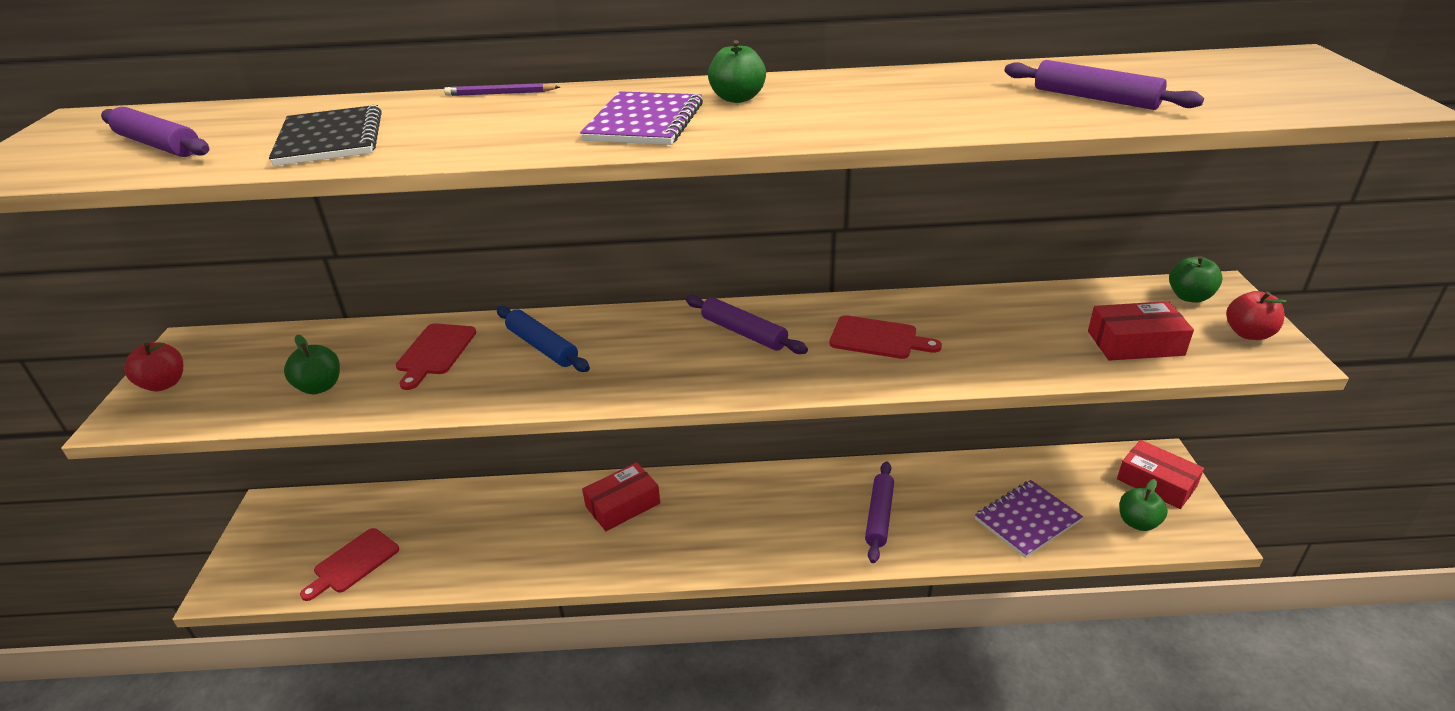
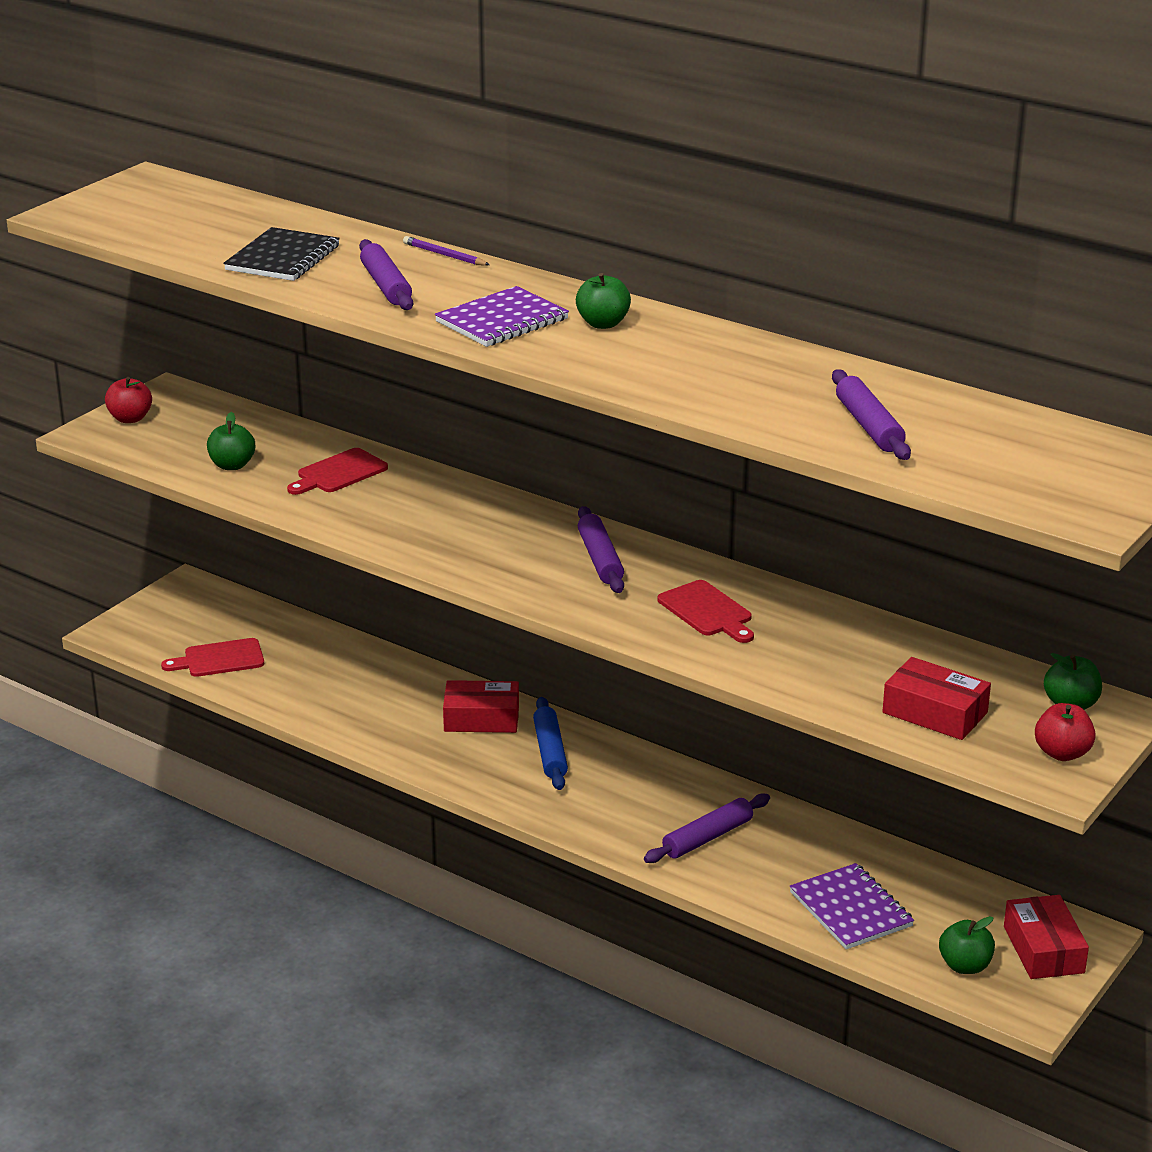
camera: 35 degrees right, 5 degrees down
purple rolling pin [101,107,209,157] -> purple rolling pin moved to [359,239,413,310]
blue rolling pin [496,306,590,372] -> blue rolling pin moved to [533,697,568,790]
purple notebook [975,480,1083,558] -> purple notebook turned 60 degrees clockwise [790,863,914,950]

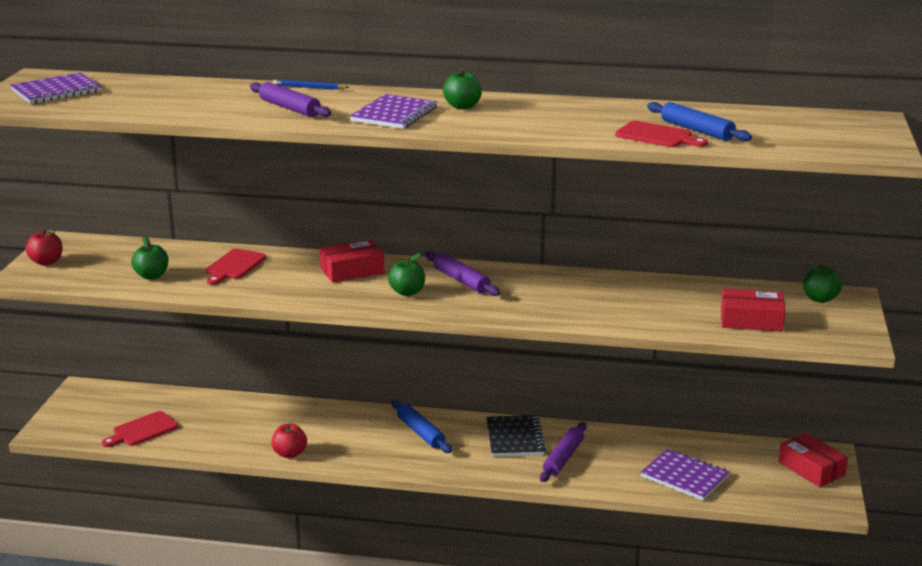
camera: 25 degrees left, 5 degrees down
black notebook [223,227,340,281] -> black notebook moved to [486,415,546,457]
purple pencil [403,236,490,266] -> blue pencil [273,80,350,90]
red box [443,680,519,733] -> red box moved to [320,239,384,283]
red cutting board [658,580,754,643] -> red cutting board moved to [615,121,708,147]
purple rolling pin [832,369,911,460] -> blue rolling pin [647,102,752,142]
green apple [939,916,995,974] -> green apple moved to [388,253,425,296]
red apple [1035,703,1096,761] -> red apple moved to [271,423,307,458]
none -> purple notebook [10,73,101,104]

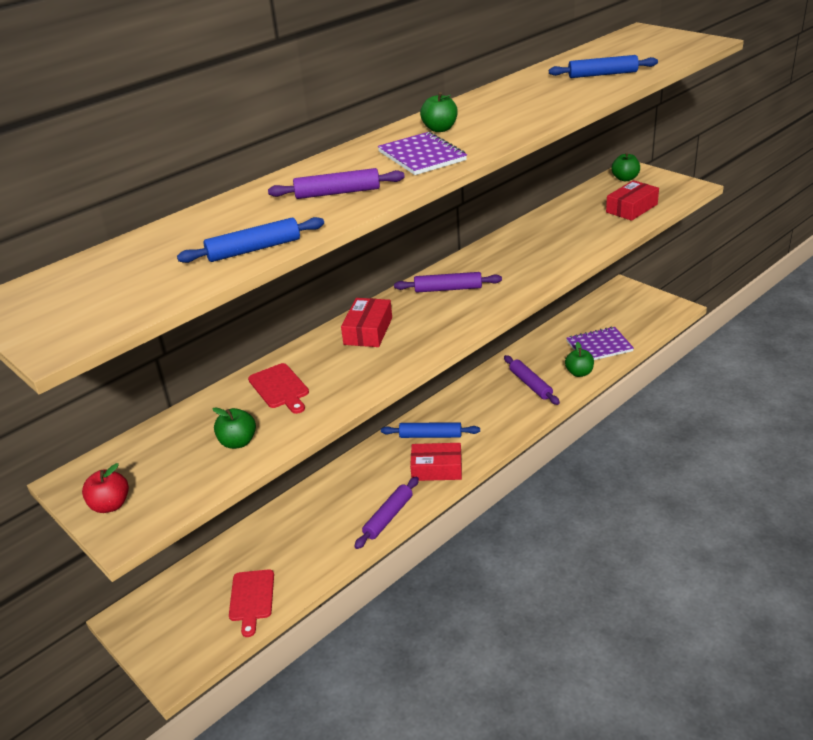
camera: 50 degrees left, 10 degrees up
purple notebook [10,73,101,104] -> none
red apple [271,423,307,458] -> purple rolling pin [354,477,419,549]
blue pencil [273,80,350,90] -> none
green apple [388,253,425,296] -> green apple moved to [565,342,594,377]
black notebook [486,415,546,457] -> none
red cutting board [615,121,708,147] -> none
red box [778,433,848,487] -> red box moved to [410,443,462,481]
none -> blue rolling pin [177,217,324,263]

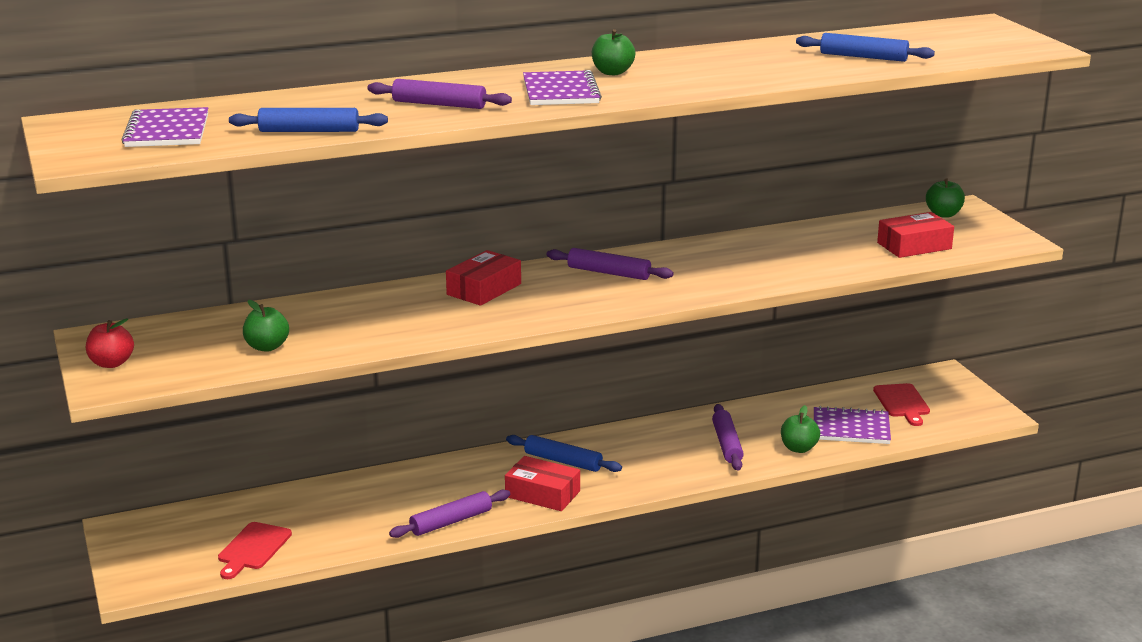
camera: 20 degrees right, 10 degrees down
red cutting board [248,363,309,414] -> red cutting board moved to [873,383,930,426]
none -> purple notebook [121,107,208,147]

